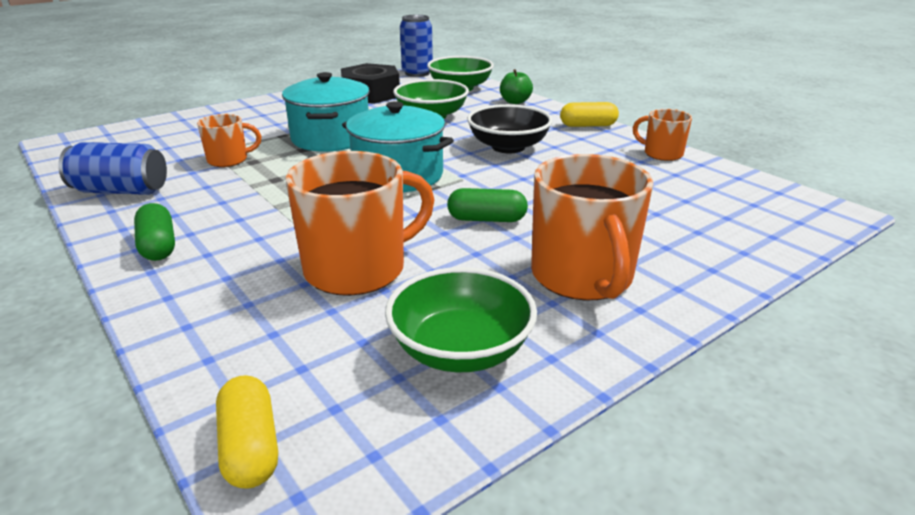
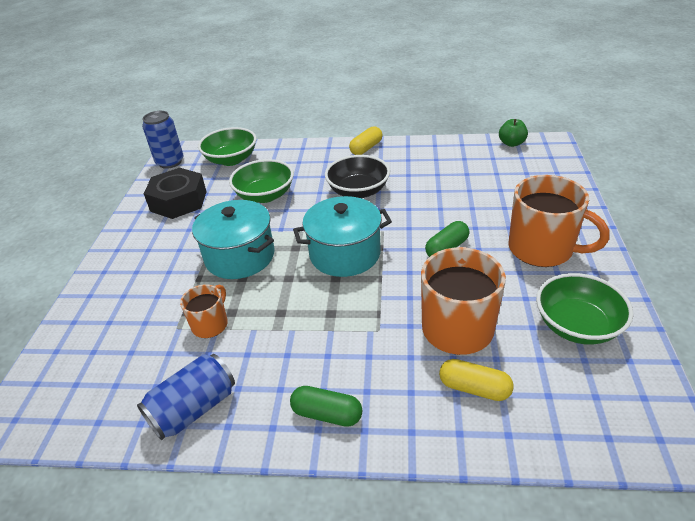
camera: 45 degrees left, 10 degrees up
yellow capsule [216,375,278,489] -> yellow capsule moved to [439,359,514,401]
green apple [500,69,533,104] -> green apple moved to [499,119,528,147]
orange mug [633,109,692,161] -> none

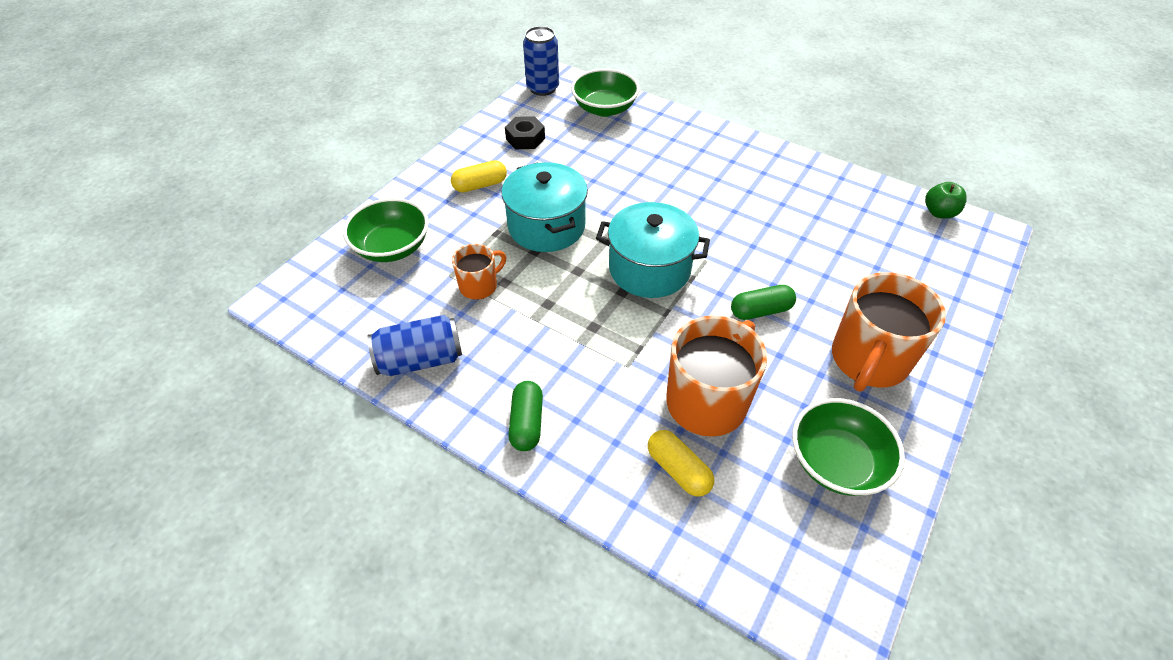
camera: 25 degrees right, 10 degrees up
black nut [144,168,207,219] -> black nut [505,116,545,149], size x0.60
green bowl [229,159,294,203] -> green bowl moved to [343,198,429,262]
green capsule [290,386,362,427] -> green capsule turned 45 degrees clockwise [508,381,543,451]
black bowl [325,155,390,198] -> none
yellow capsule [349,126,382,155] -> yellow capsule moved to [451,160,507,193]
orange mug [509,175,610,267] -> orange mug turned 60 degrees clockwise [832,272,946,392]

